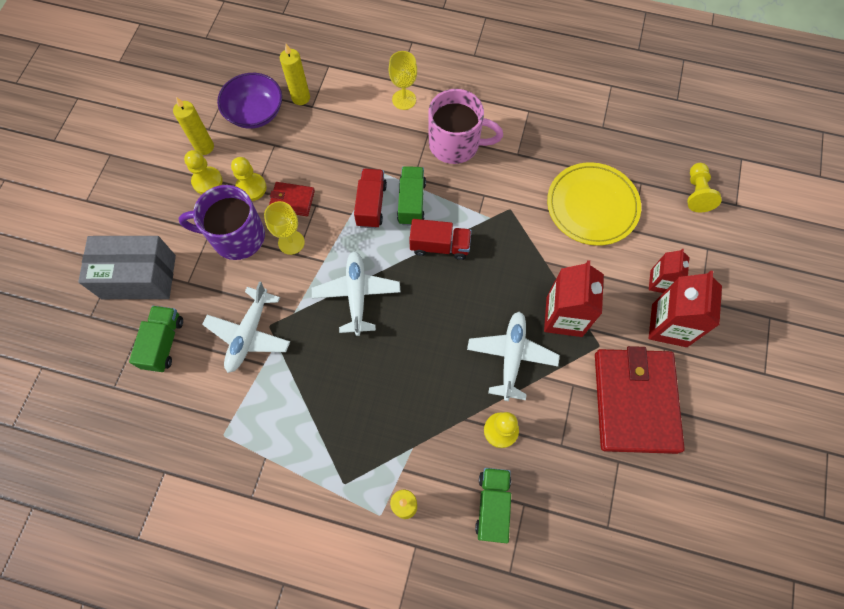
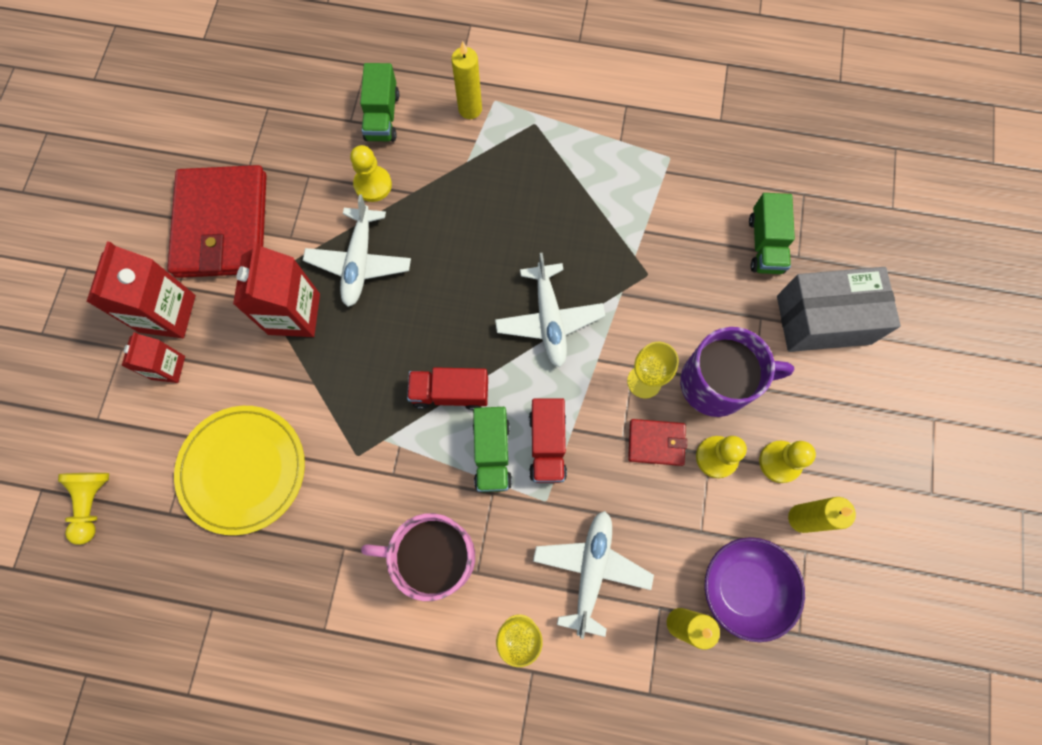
camera: 175 degrees right, 5 degrees up
white plane [202,281,290,373] -> white plane moved to [533,511,654,639]

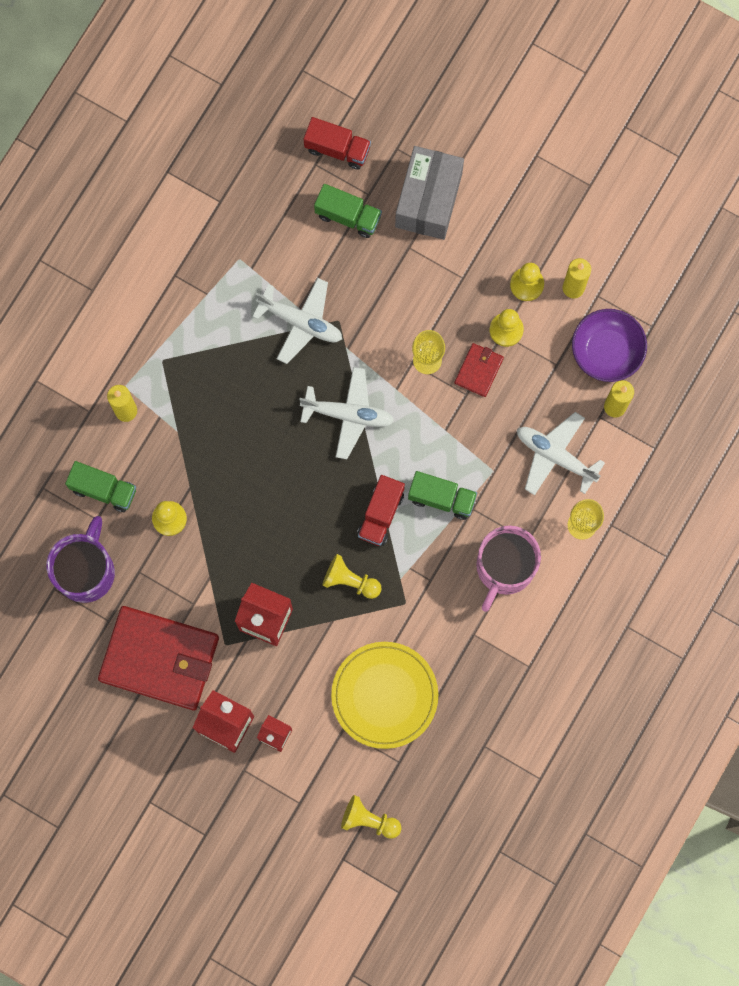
camera: 70 degrees left, 5 degrees up
white plane [303,194,411,307] -> white plane moved to [252,278,342,364]
red truck [529,398,567,483] -> red truck moved to [304,117,371,169]
purple mug [680,327,794,417] -> purple mug moved to [46,516,115,603]
none -> yellow pawn [322,554,381,599]

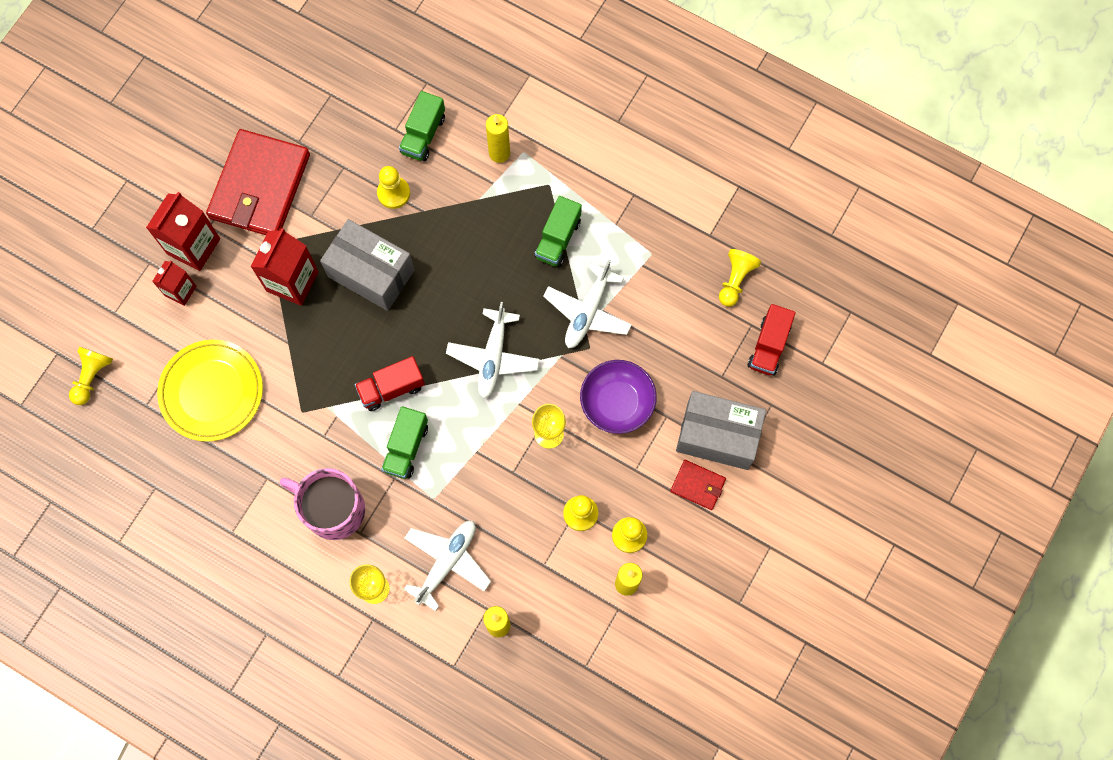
camera: 90 degrees right, 5 degrees down
purple mug [46,516,115,603] -> none
green truck [314,184,382,238] -> green truck moved to [534,196,582,267]
yellow pawn [322,554,381,599] -> yellow pawn moved to [719,249,761,307]
red truck [357,475,405,546] -> red truck turned 45 degrees counterclockwise [355,356,425,411]
red wallet [454,343,504,397] -> red wallet moved to [670,460,726,510]
purple bowl [572,309,647,382] -> purple bowl moved to [580,360,657,434]
none -> grey box [320,219,415,311]

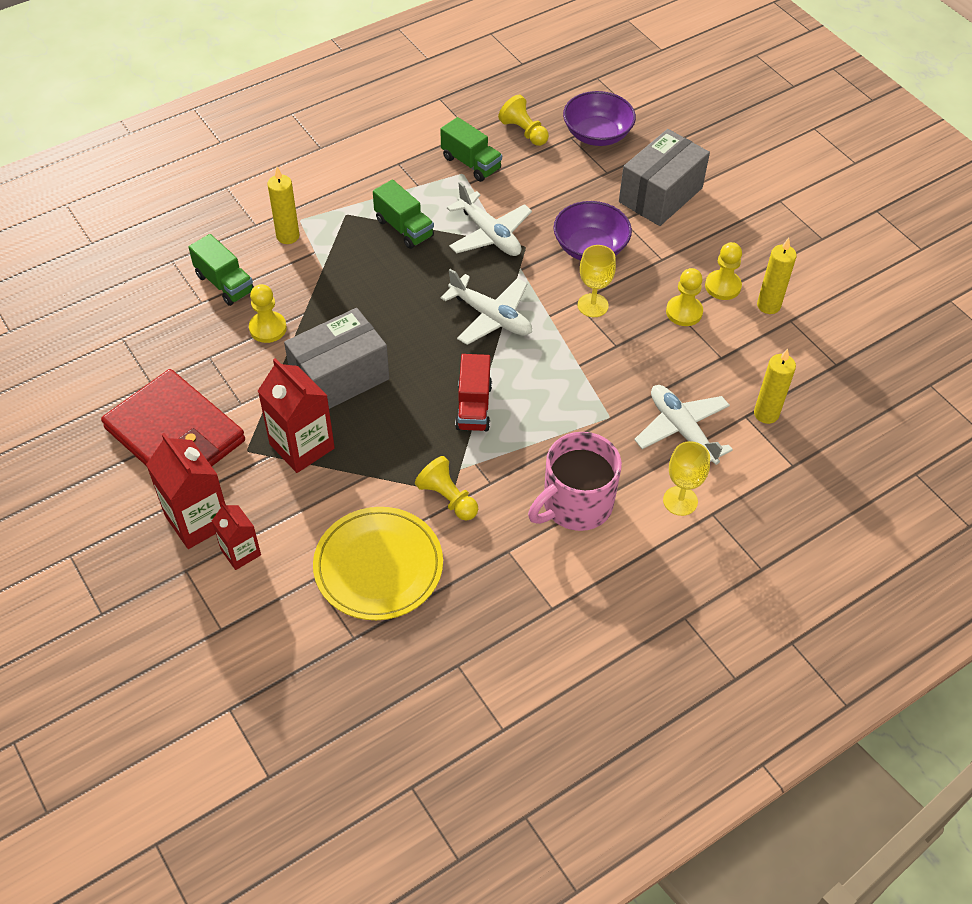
camera: 65 degrees left, 20 degrees down
yellow pawn [69,347,113,405] -> yellow pawn moved to [415,456,478,521]
green truck [381,406,428,479] -> green truck moved to [441,117,502,182]
red wallet [670,460,726,510] -> none
red truck [748,304,796,376] -> purple bowl [563,91,636,146]

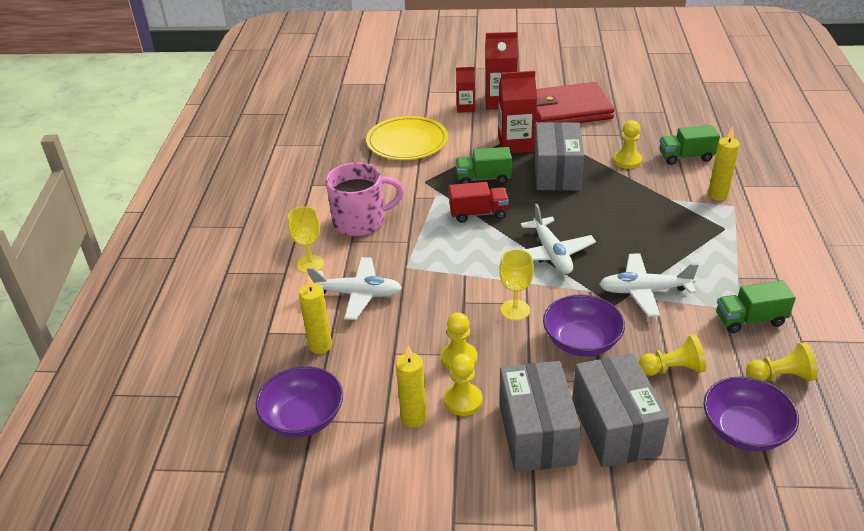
camera: 130 degrees right, 15 degrees down
green truck [373,180,434,249] -> green truck moved to [456,147,512,184]
yellow pawn [415,456,478,521] -> yellow pawn moved to [639,334,706,376]
white plane [440,269,532,345] -> white plane turned 90 degrees counterclockwise [520,204,596,274]
red truck [455,354,492,431] -> red truck turned 135 degrees clockwise [449,182,509,223]
pink mug [528,432,622,531] -> pink mug turned 75 degrees clockwise [326,162,404,236]
none -> purple bowl [256,366,343,437]
none -> grey box [499,361,581,472]

